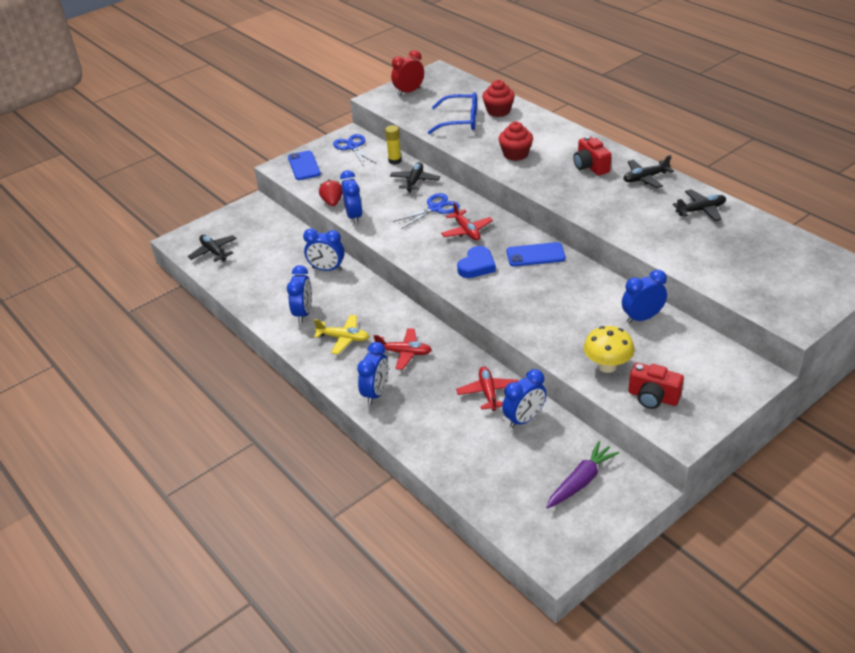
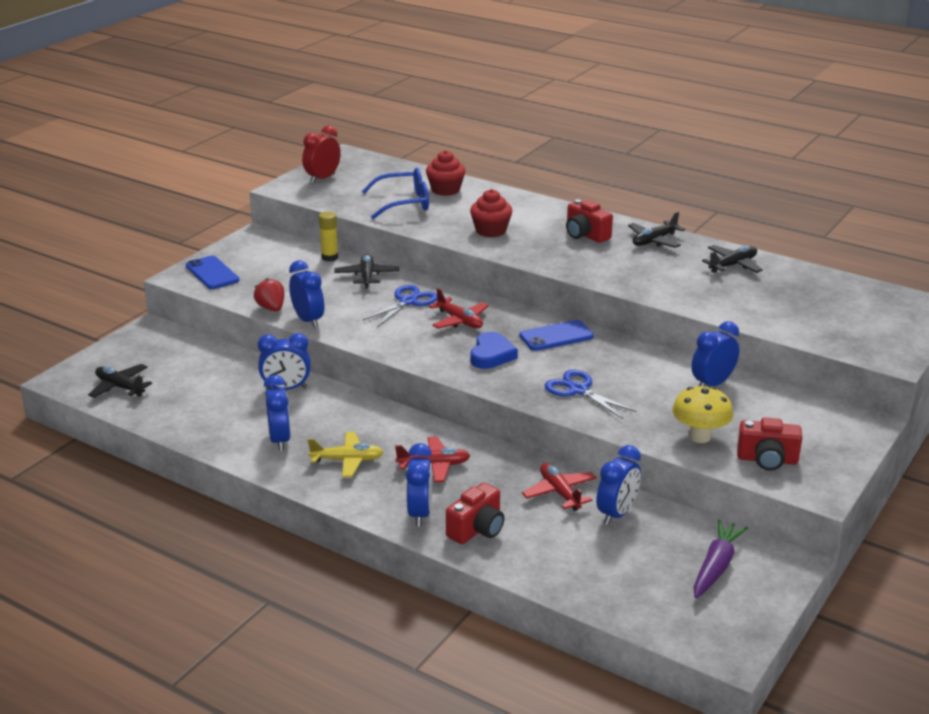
camera: 20 degrees left, 10 degrees down
blue scissors [333,134,375,166] -> blue scissors moved to [545,369,637,419]
none -> red camera [446,483,504,544]

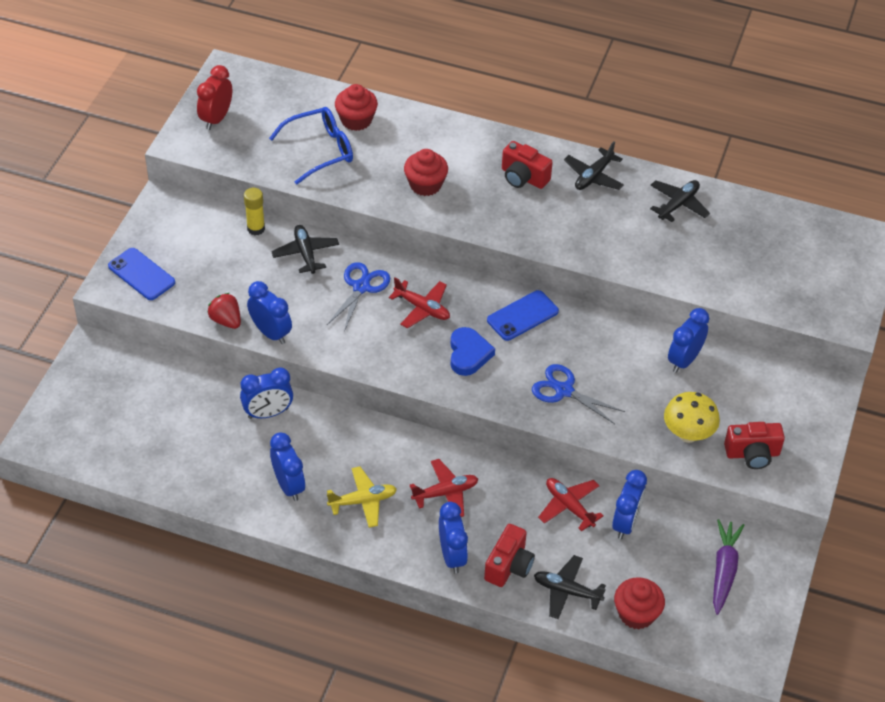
camera: 15 degrees left, 20 degrees up
black plane [88,364,152,398] -> black plane moved to [534,555,606,619]
none -> red cupcake [614,577,665,629]

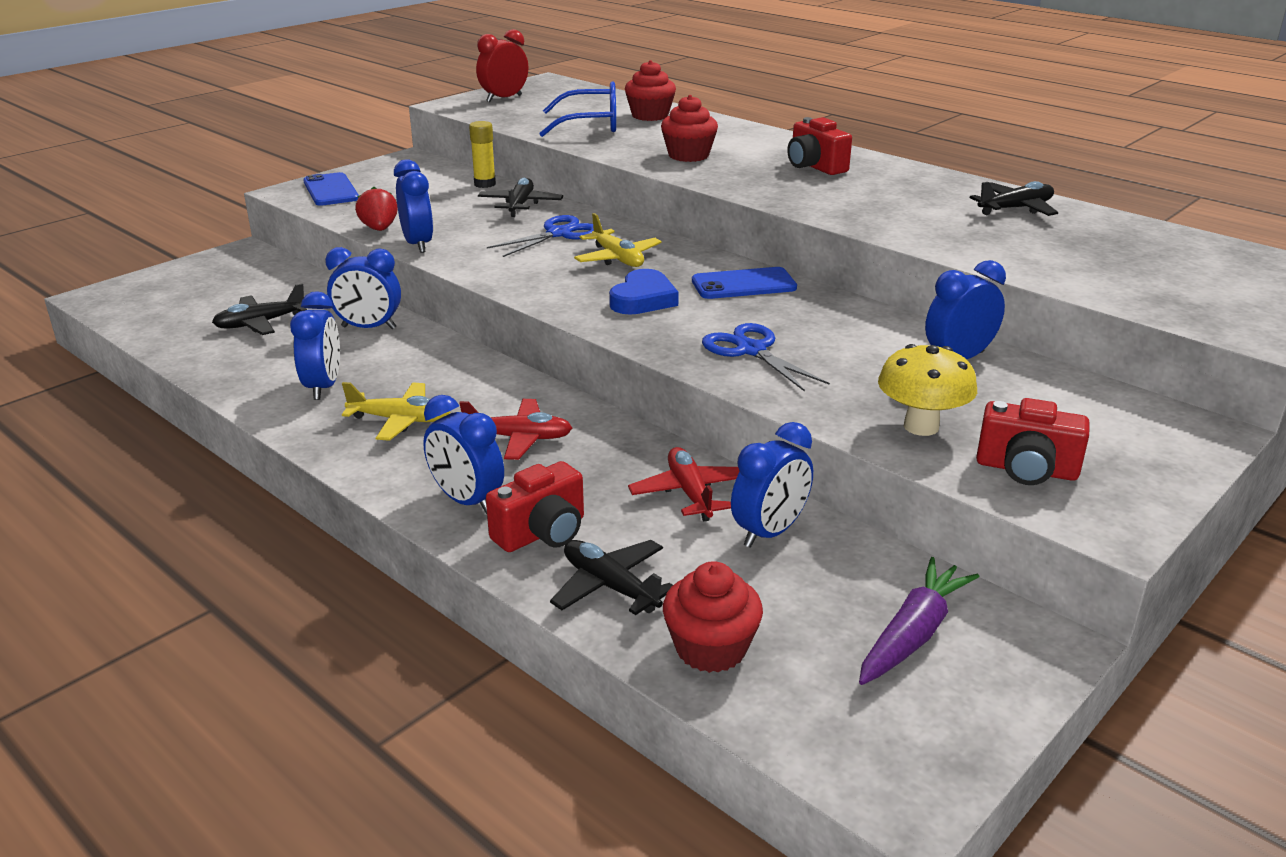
camera: 25 degrees right, 20 degrees down
red plane [389,278,450,328] -> yellow plane [574,213,662,267]
blue clock [439,502,468,574] -> blue clock turned 120 degrees clockwise [423,395,504,514]
black plane [564,142,624,190] -> black plane moved to [212,283,307,335]

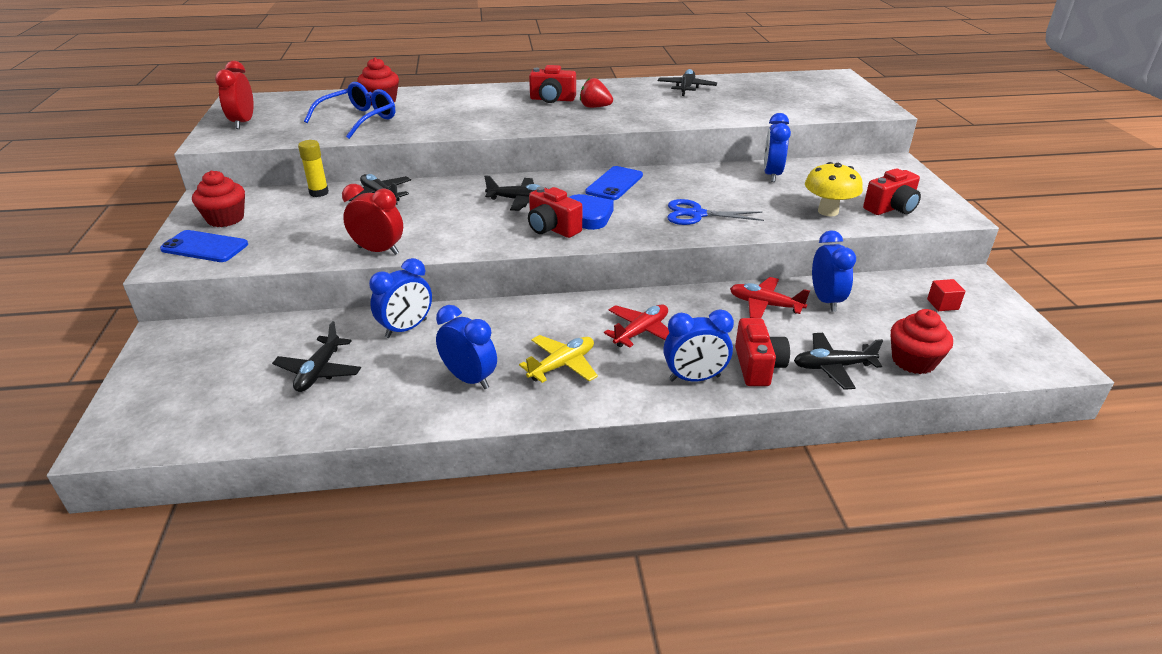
camera: 50 degrees left, 5 degrees up
red strawberry [355,187,398,231] -> red strawberry moved to [580,78,613,108]
blue clock [394,159,433,253] -> red clock [342,184,403,255]
blue scissors [487,215,594,257] -> none
yellow plane [574,213,662,267] -> black plane [484,176,548,211]
red cupcake [661,95,718,162] -> red cupcake moved to [192,170,245,227]
purple carrot [859,557,979,685] -> red cube [927,279,966,311]
none -> red camera [528,187,582,238]

